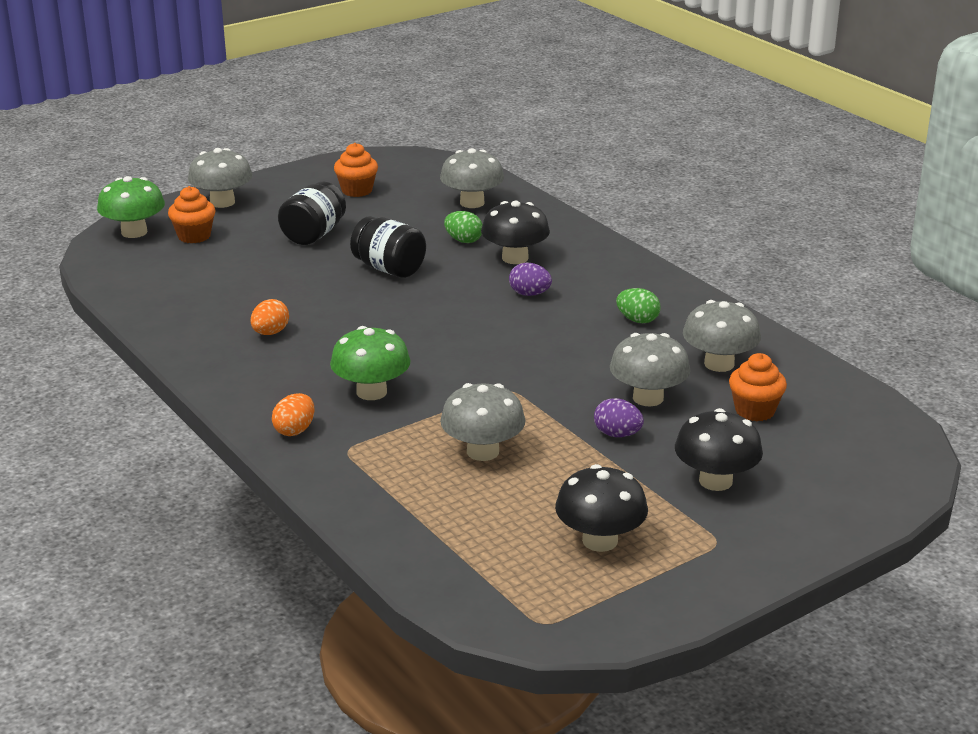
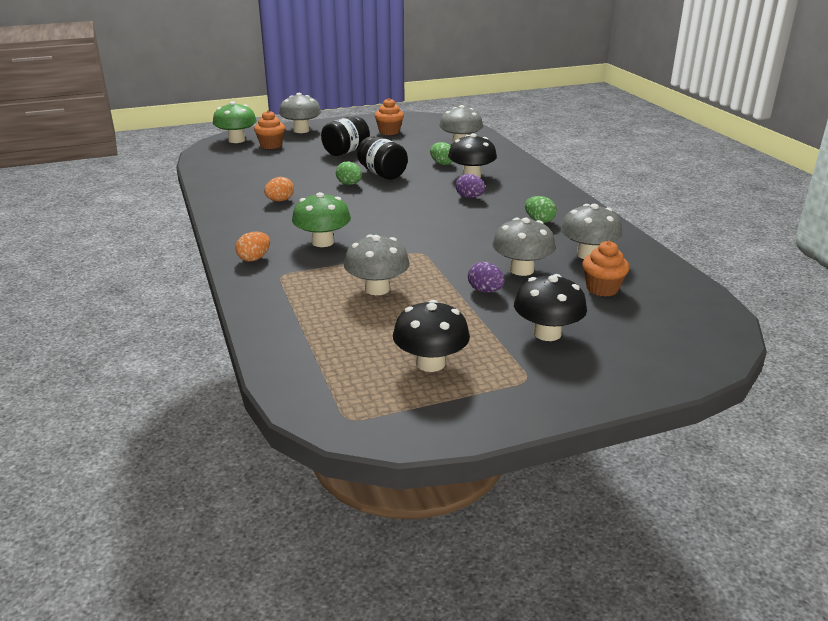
camera: 15 degrees right, 0 degrees up
none -> green egg [336,161,362,185]

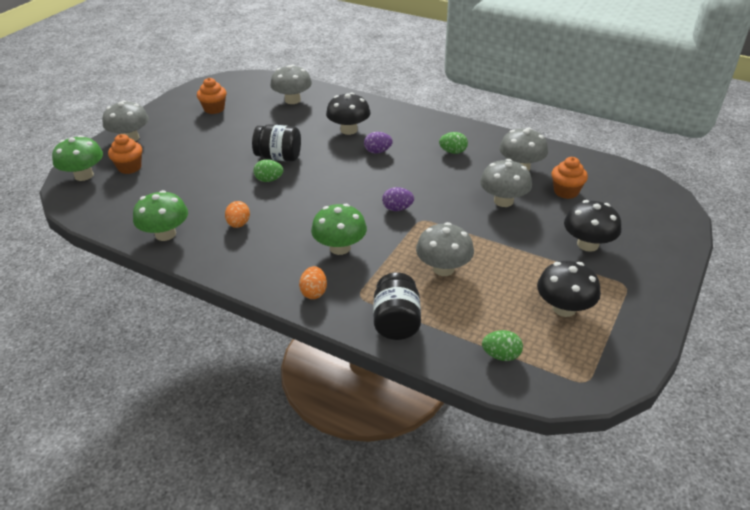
camera: 40 degrees left, 10 degrees up
black jar [321,117,370,156] -> black jar moved to [373,272,421,340]
green egg [430,142,453,165] -> green egg moved to [482,330,523,361]
purple egg [468,262,505,293] -> purple egg moved to [382,187,414,211]
none -> green mushroom [133,190,188,241]

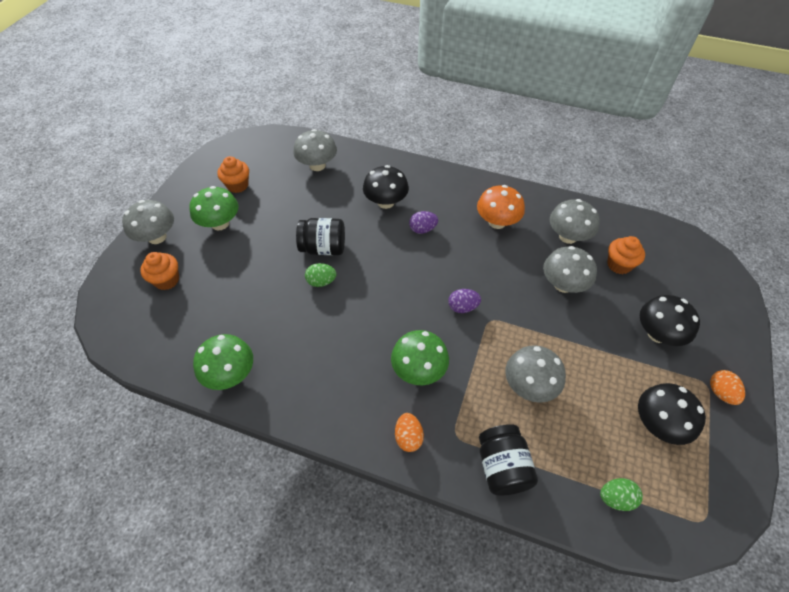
camera: 10 degrees left, 15 degrees up
green mushroom [52,135,103,181] -> green mushroom moved to [189,186,239,231]
orange egg [225,201,250,228] -> orange egg moved to [710,370,745,405]
green egg [439,132,468,154] -> orange mushroom [477,185,525,229]

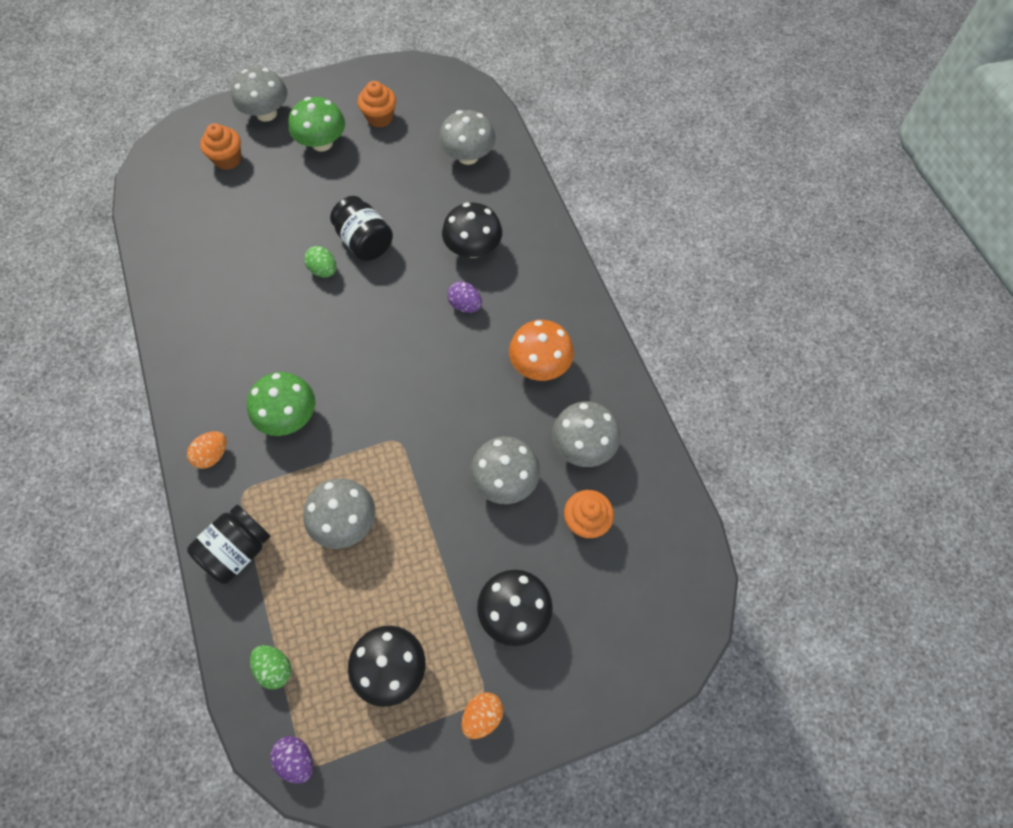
camera: 50 degrees right, 10 degrees up
green mushroom [193,334,253,390] -> none
purple egg [448,289,481,313] -> purple egg moved to [270,736,313,784]

